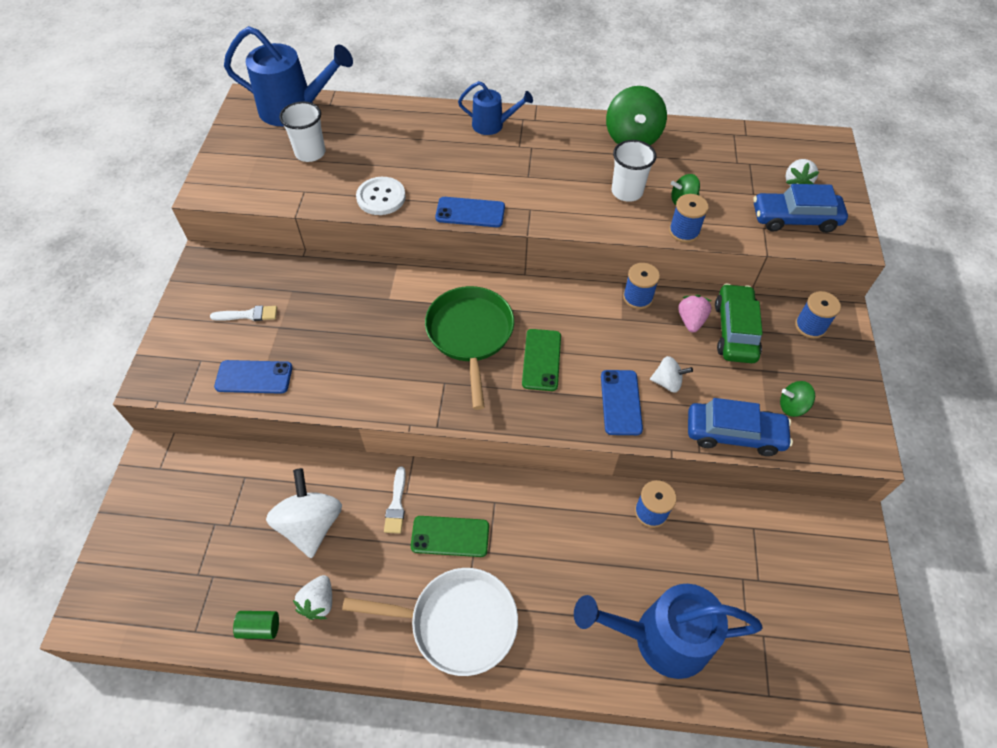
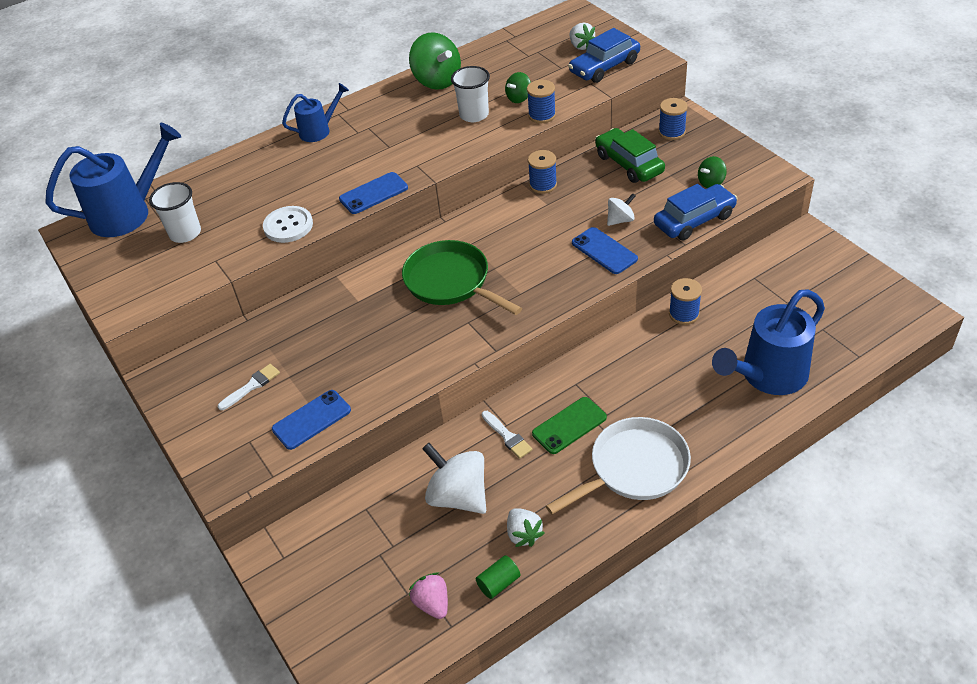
camera: 35 degrees left, 10 degrees down
green phone [522,329,561,391] -> none
pink strawberry [678,295,711,332] -> pink strawberry moved to [409,572,448,619]

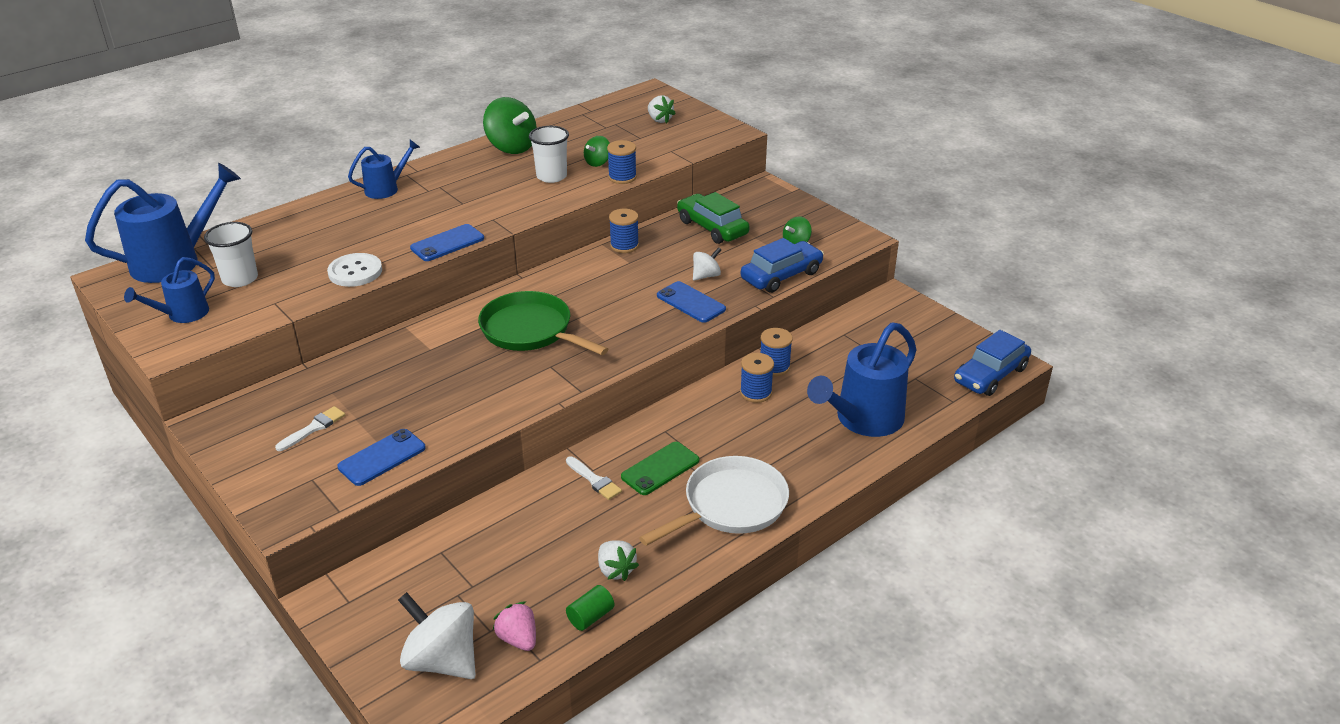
camera: 10 degrees left, 10 degrees down
white spinning top [422,443,486,514] -> white spinning top moved to [398,592,476,679]
blue car [568,28,640,83] -> blue car moved to [954,330,1031,396]
blue spool [659,98,688,140] -> blue spool moved to [740,353,774,403]
none -> blue watering can [124,257,215,323]

